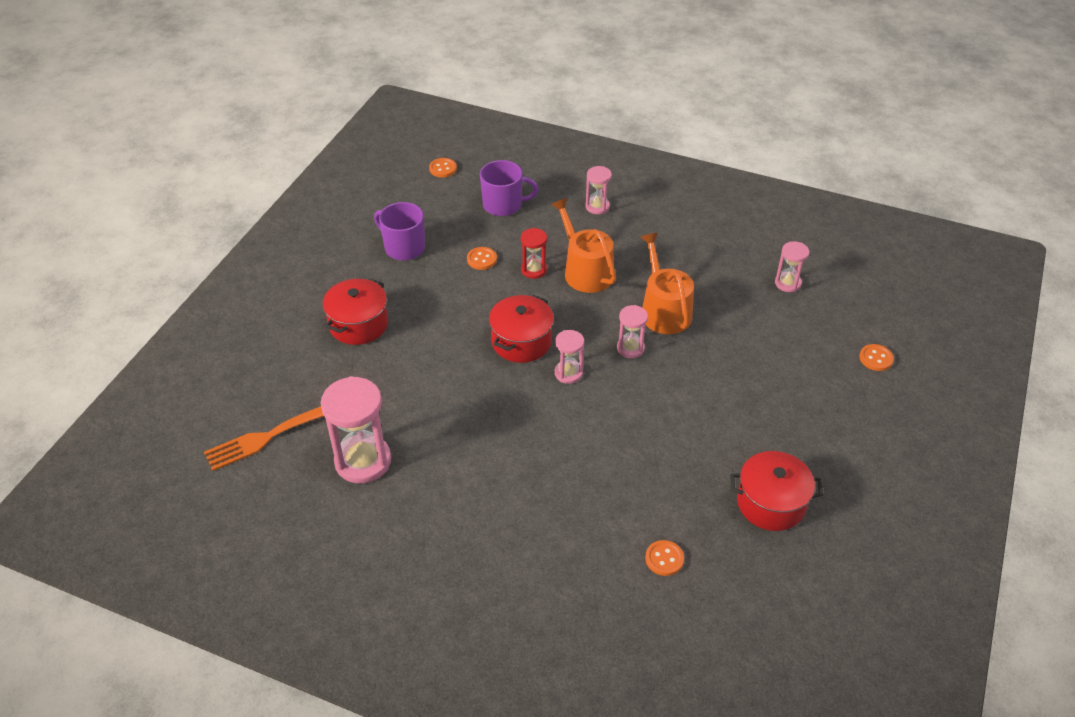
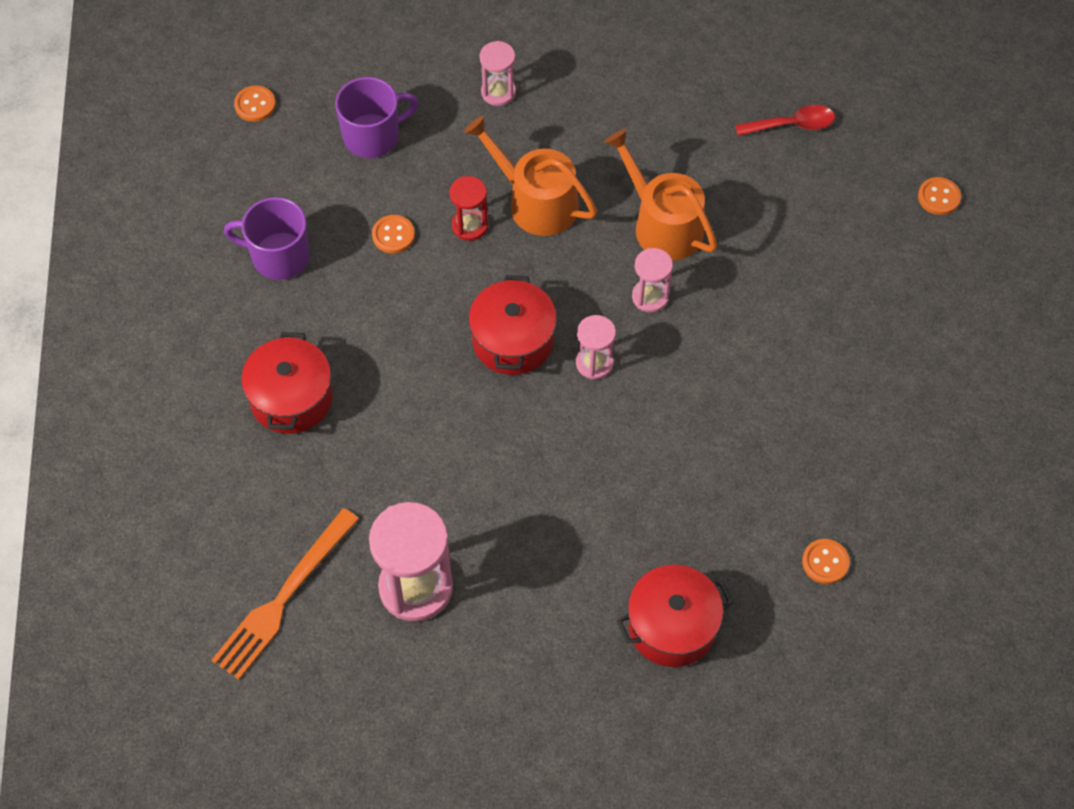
camera: 25 degrees left, 15 degrees up
red pot [730,451,823,531] -> red pot moved to [617,565,733,667]
pink hourglass [775,241,810,292] -> red spoon [735,105,835,136]

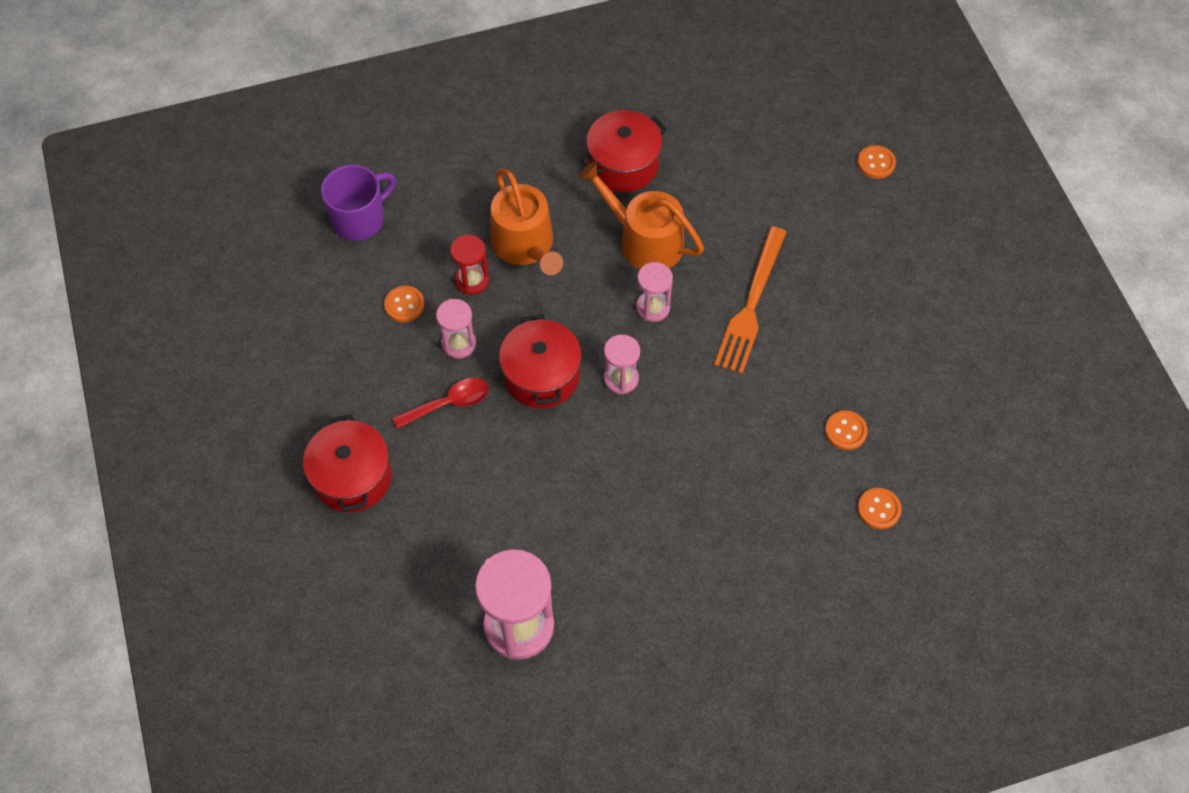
camera: 15 degrees left, 0 degrees up
orange fork [211,508,359,680] -> orange fork moved to [714,226,787,374]
purple mug [224,197,310,280] -> none
orange button [234,85,276,122] -> orange button moved to [825,410,868,450]
orange watering can [464,116,597,236] -> orange watering can turned 135 degrees counterclockwise [490,168,563,275]
pink hourglass [479,41,516,106] -> pink hourglass moved to [436,299,476,359]
red pot [617,565,733,667] -> red pot moved to [581,110,667,192]
red spoon [735,105,835,136] -> red spoon moved to [392,378,489,429]

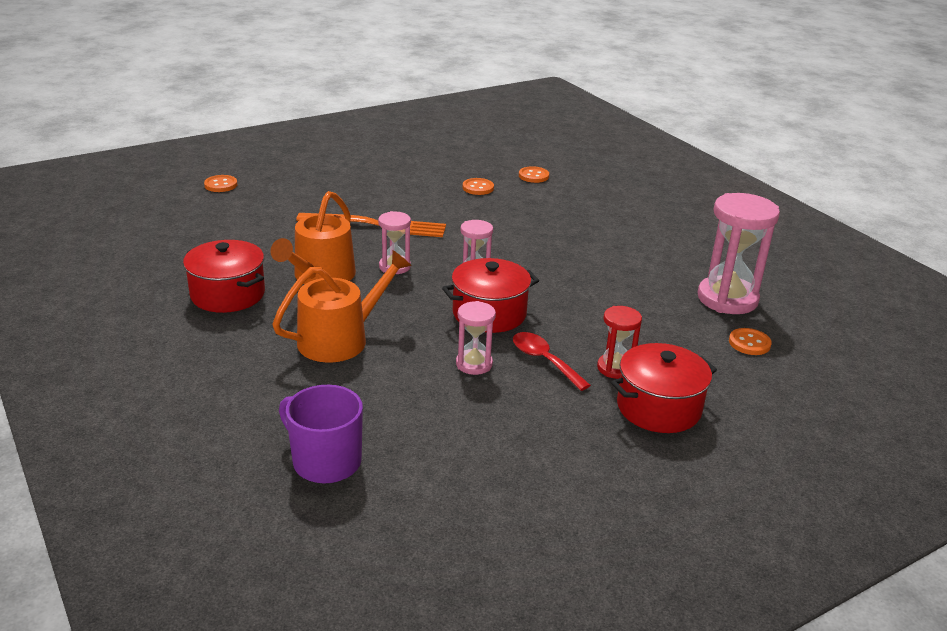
camera: 105 degrees left, 30 degrees down
orange button [384,286,425,322] -> orange button moved to [729,328,772,355]
red hourglass [450,235,489,295] -> red hourglass moved to [597,306,642,379]

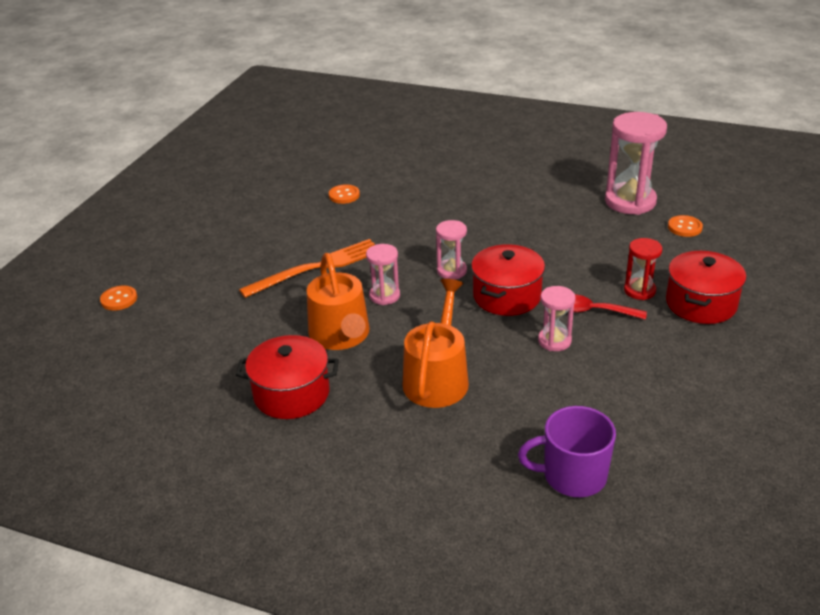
camera: 35 degrees left, 5 degrees up
orange button [519,166,549,183] -> none

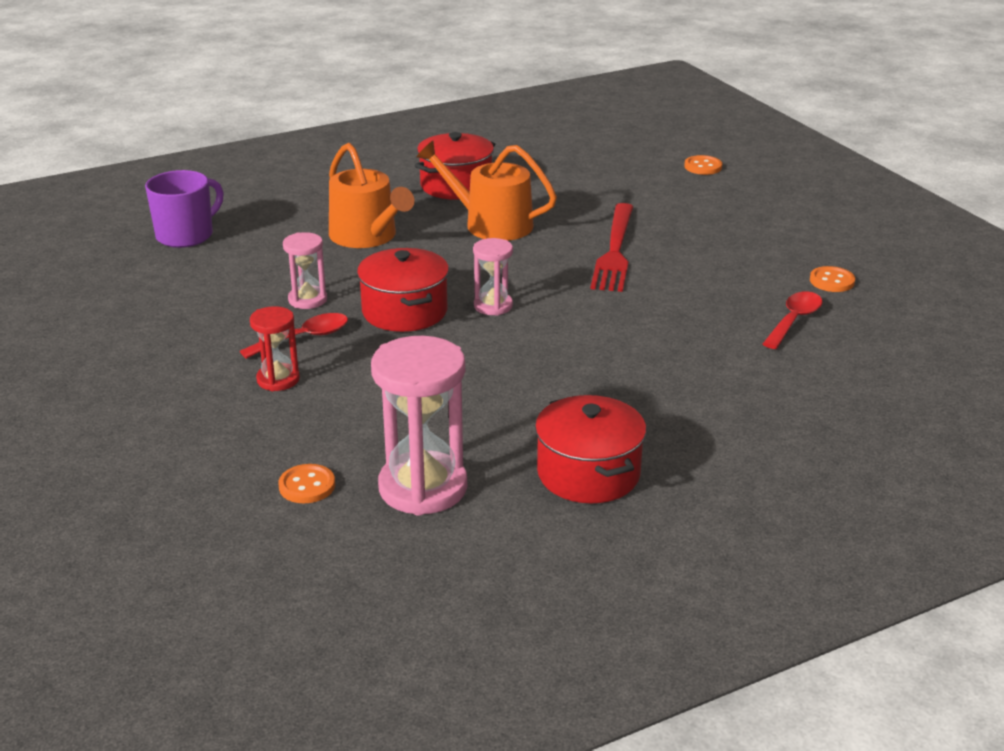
camera: 130 degrees right, 5 degrees down
orange fork [239,239,375,298] -> red fork [590,203,633,292]
orange button [329,184,360,204] -> orange button moved to [810,266,855,292]
pink hourglass [366,244,400,305] -> none
red pot [666,251,746,324] -> red pot moved to [535,395,646,503]
none -> red spoon [763,291,822,349]

